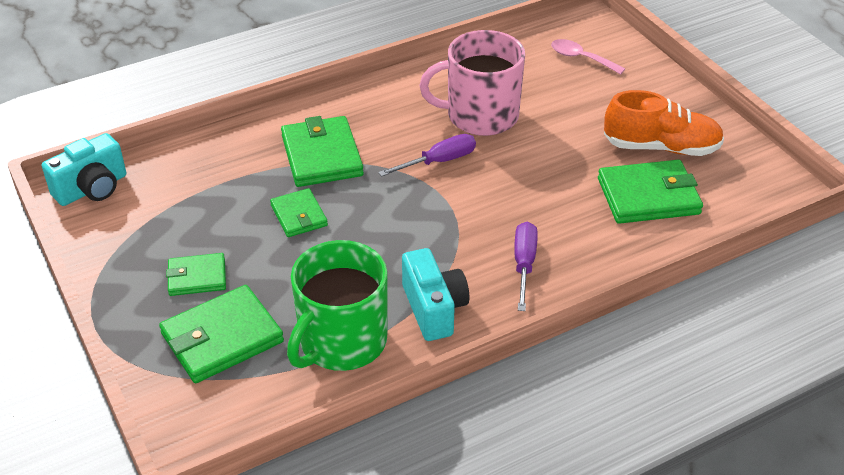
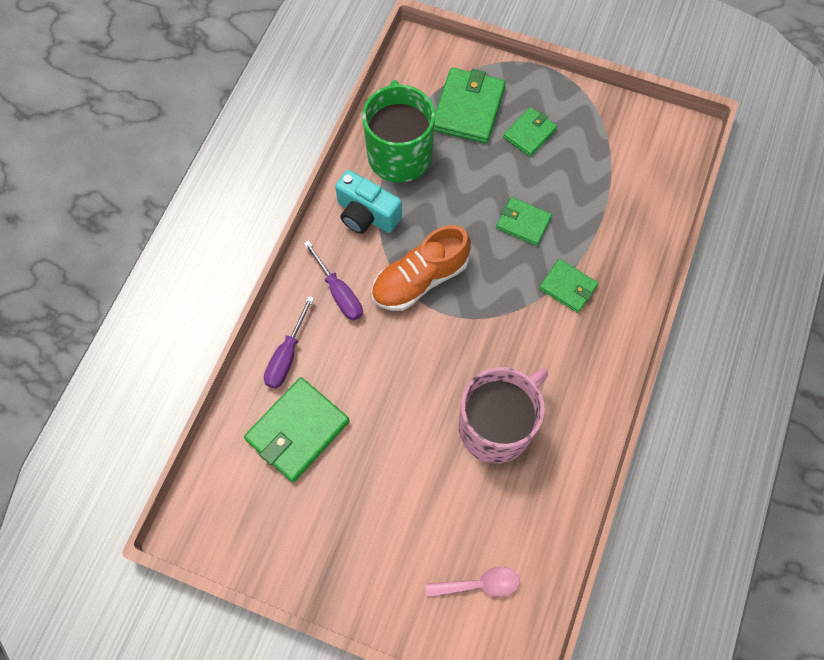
camera: 140 degrees right, 25 degrees up
turquoise camera [42,133,126,206] -> none
green wallet [281,116,364,187] -> green wallet [539,259,598,313], size x0.60
purple screwdriver [378,134,476,177] -> purple screwdriver moved to [264,296,314,389]
orange shoe [604,90,724,156] -> orange shoe moved to [371,225,471,311]

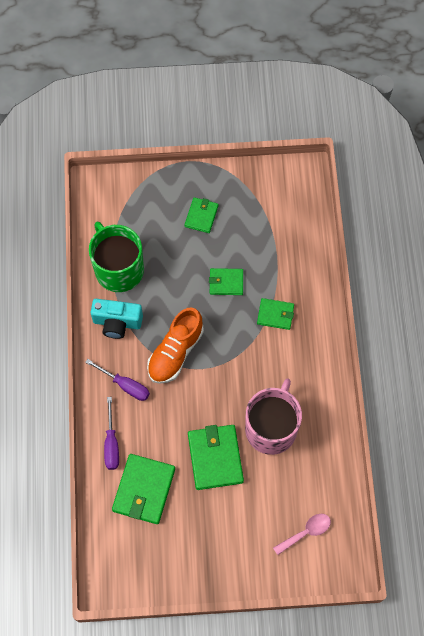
camera: 25 degrees left, 0 degrees up
green wallet [434,68,506,144] -> green wallet moved to [188,425,244,490]

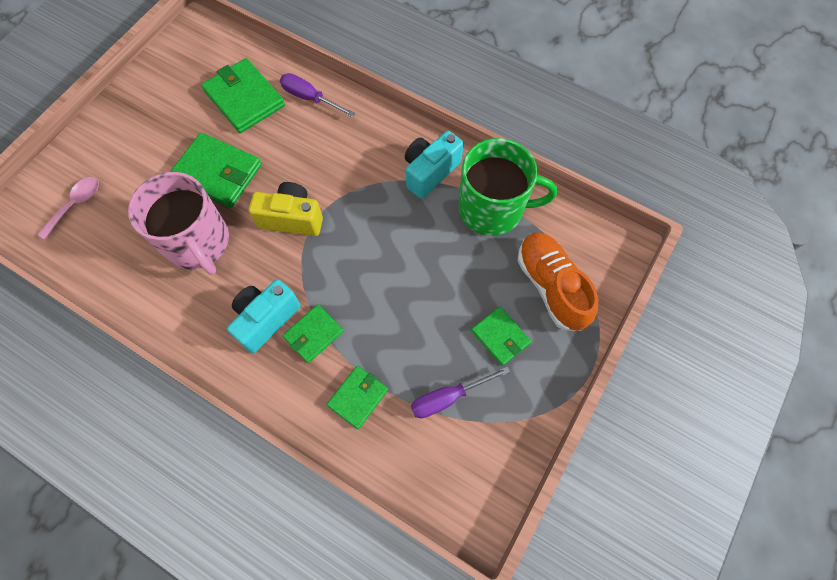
camera: 125 degrees right, 0 degrees up
purple screwdriver [85,359,150,401] -> purple screwdriver moved to [411,367,510,418]
orange shoe [147,308,204,384] -> orange shoe moved to [517,232,598,331]
green wallet [209,268,243,295] -> green wallet moved to [327,366,388,429]
pink spoon [273,514,331,555] -> pink spoon turned 150 degrees counterclockwise [37,177,99,239]
none -> turquoise camera [227,279,300,353]
none -> yellow camera [249,182,323,236]

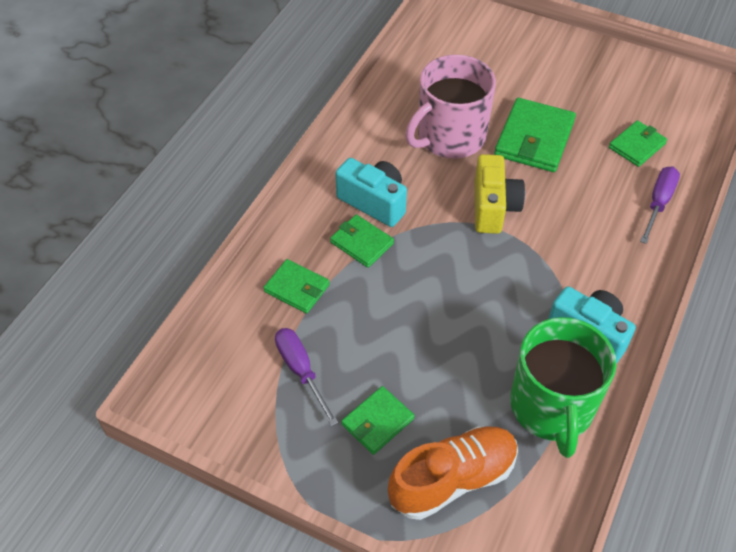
camera: 85 degrees right, 15 degrees down
pink spoon [37,177,99,239] -> none
green wallet [201,58,285,133] -> green wallet [609,120,667,167], size x0.60

